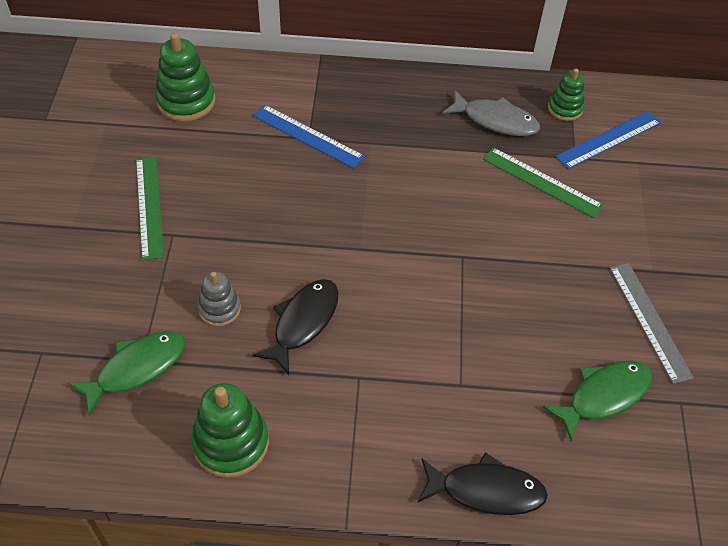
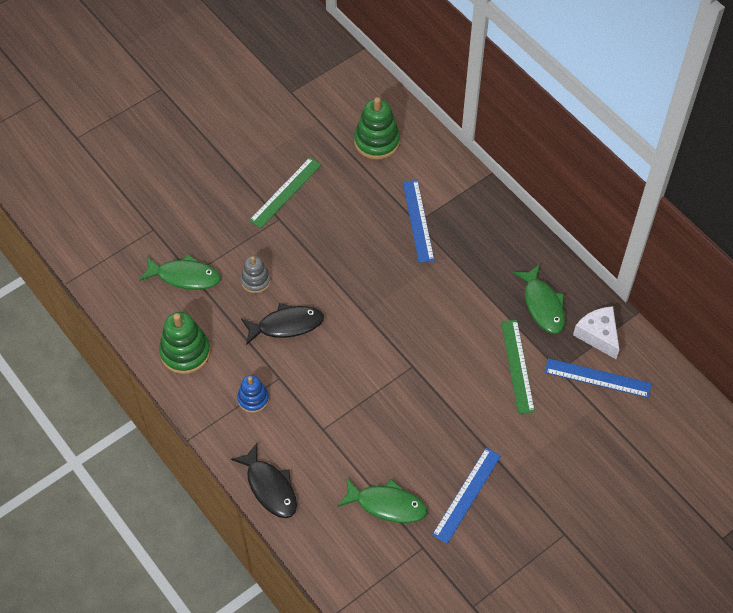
camera: 50 degrees right, 5 degrees up
grey fish [442,90,540,136] -> green fish [513,264,565,334]
green stacking toy [548,69,585,121] -> white cheese [573,306,620,359]
grey ruler [609,263,694,384] -> blue ruler [432,448,501,544]
none -> blue stacking toy [237,375,269,413]

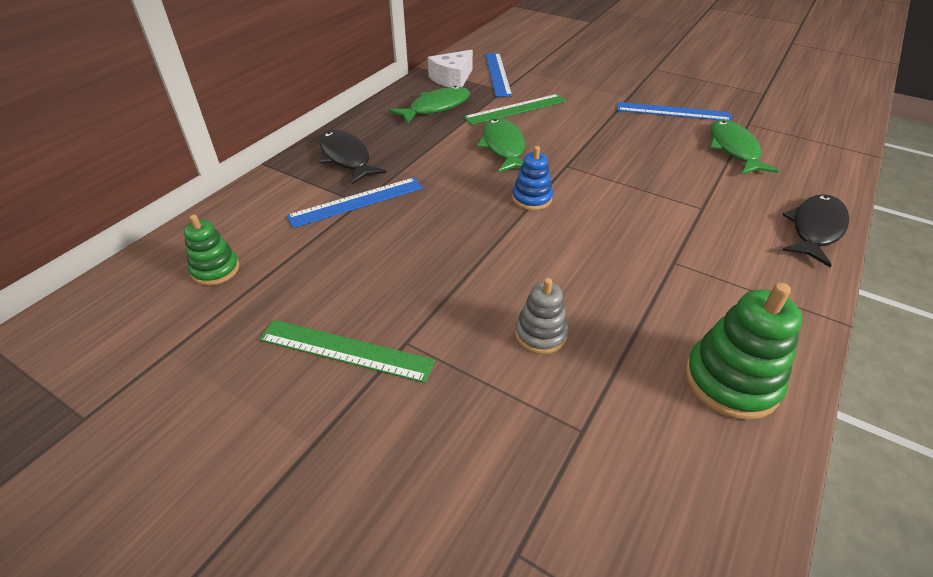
camera: 110 degrees left, 15 degrees down
green fish [139,254,221,290] -> green fish moved to [477,118,525,173]
blue stacking toy [237,375,269,413] -> blue stacking toy moved to [512,146,553,210]
black fish [241,303,324,345] -> black fish moved to [319,130,387,184]
green stacking toy [354,97,400,160] -> green stacking toy [184,215,239,286], size x0.61

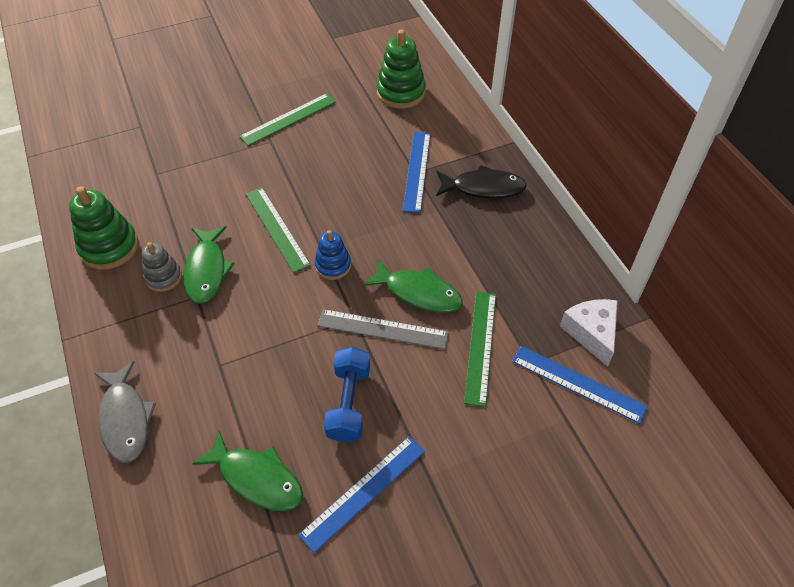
camera: 125 degrees right, 10 degrees up
green stacking toy [184,215,239,286] -> green stacking toy [376,30,426,109], size x1.63
green fish [389,86,470,124] -> green fish moved to [183,226,235,304]
grey stacking toy [515,278,568,354] -> grey stacking toy moved to [142,242,182,292]
black fish [782,194,849,267] -> grey fish [94,361,156,463]
none -> green ruler [246,187,311,273]
none -> grey ruler [318,309,449,349]
none -> blue dumbbell [324,347,370,443]

